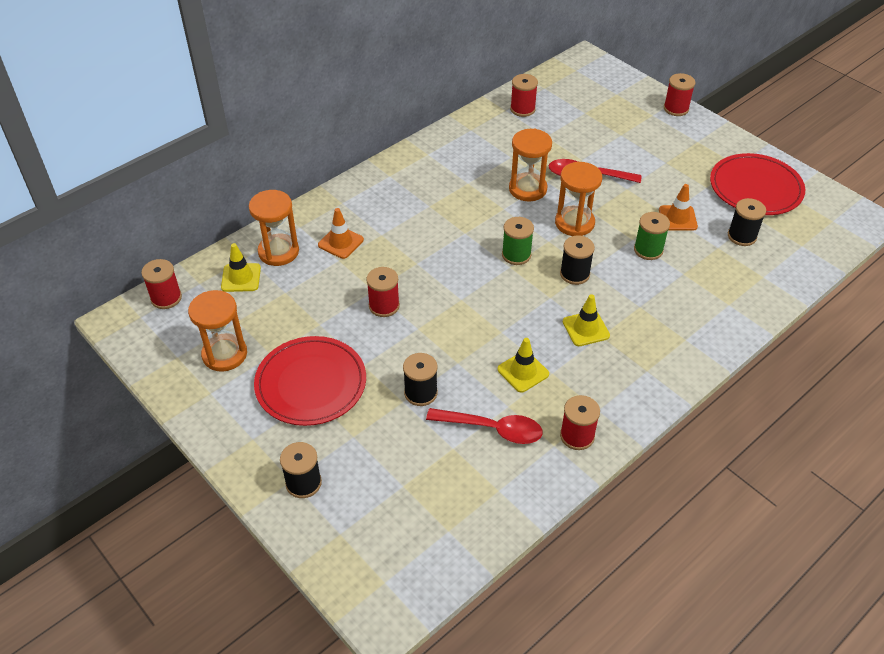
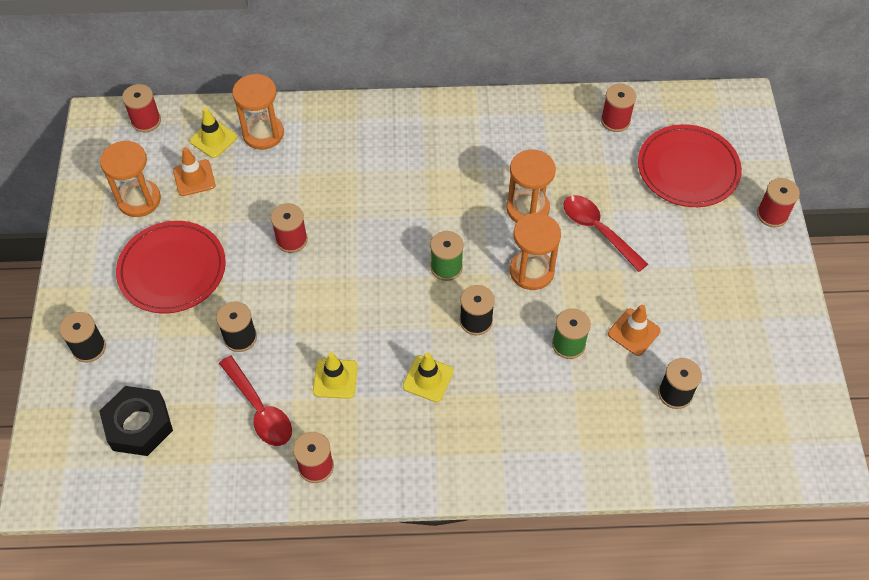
camera: 40 degrees right, 10 degrees up
orange traffic cone [318,208,364,259] -> orange traffic cone moved to [173,147,216,196]
red plate [710,153,805,215] -> red plate moved to [638,124,742,207]
none -> black nut [99,386,173,456]

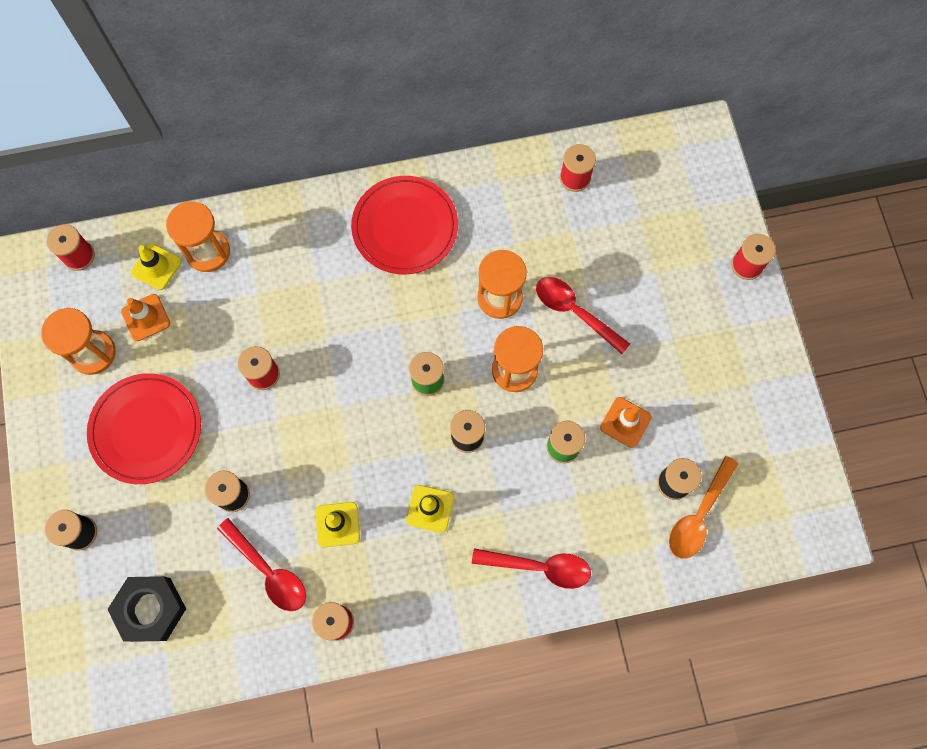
camera: 10 degrees left, 15 degrees up
red plate [638,124,742,207] -> red plate moved to [351,176,458,274]
none -> red spoon [472,548,591,589]
none -> orange spoon [669,456,738,559]

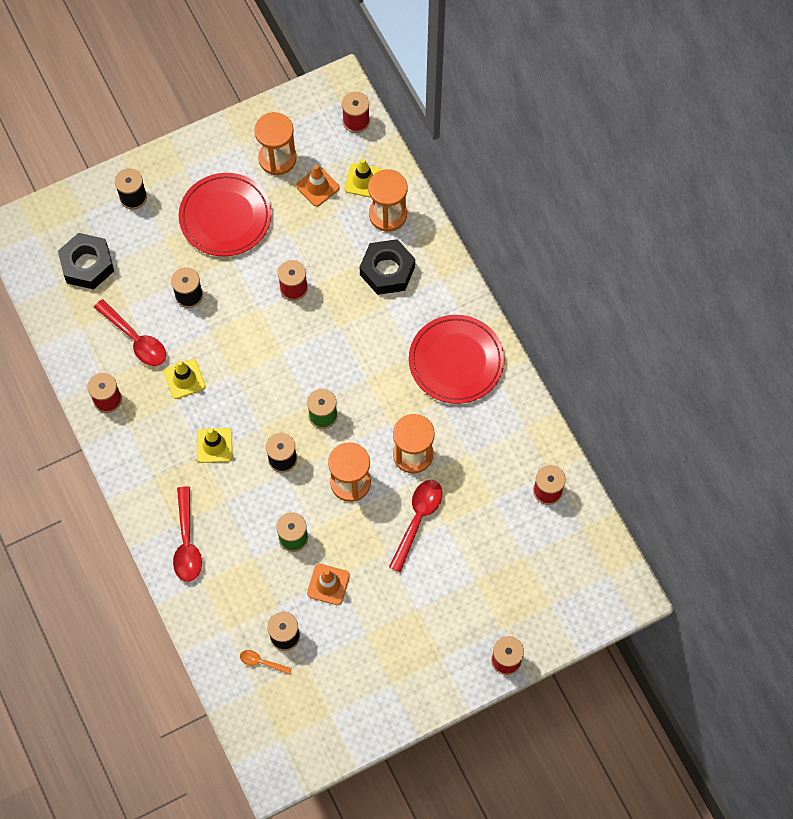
camera: 75 degrees right, 5 degrees down
red spoon [217,518,306,611] -> red spoon turned 75 degrees counterclockwise [94,299,166,366]
orange spoon [669,456,738,559] -> orange spoon [240,650,292,675], size x0.52
none -> black nut [360,239,415,295]

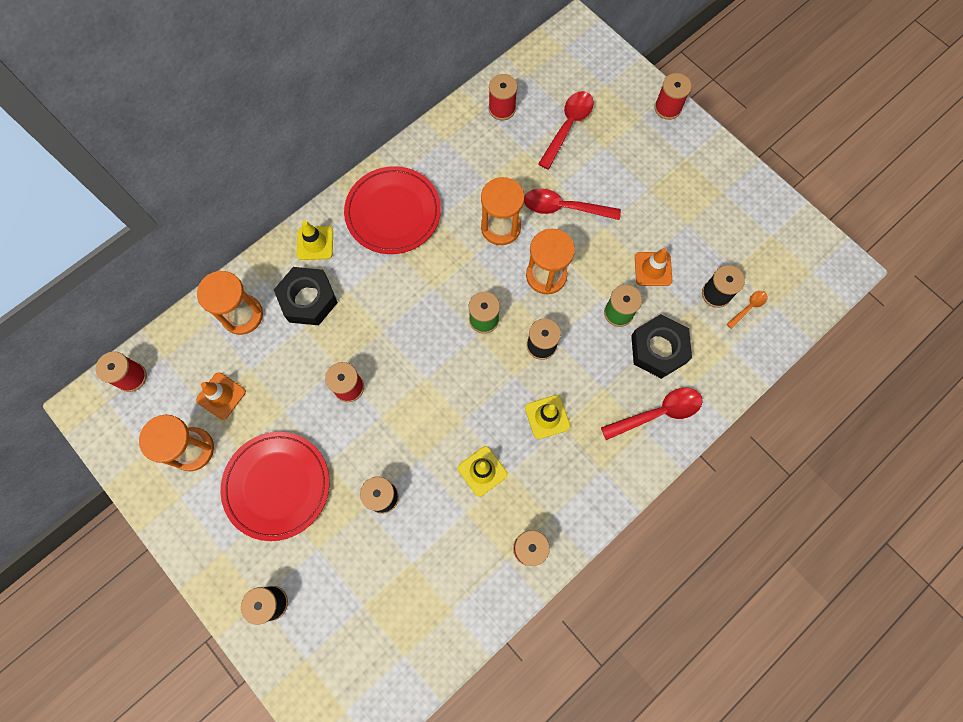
camera: 105 degrees left, 5 degrees up
black nut [58,233,114,290] -> black nut moved to [631,314,692,379]
red spoon [94,299,166,366] -> red spoon moved to [538,91,594,170]
orange spoon [240,650,292,675] -> orange spoon turned 135 degrees counterclockwise [727,291,767,329]
yellow traffic cone [344,159,382,198] -> yellow traffic cone moved to [297,221,333,260]

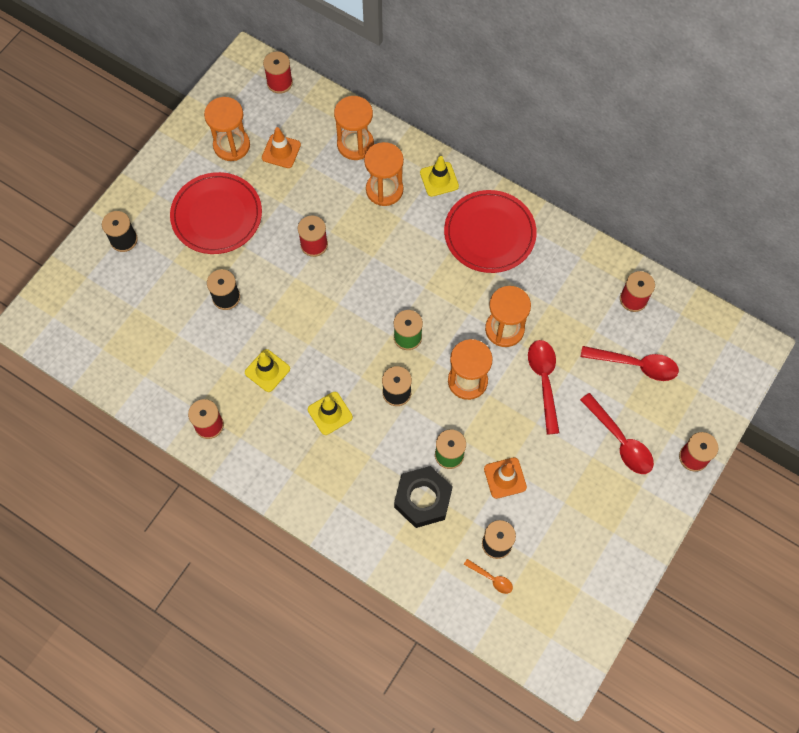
camera: 75 degrees right, 5 degrees down
black nut [274,267,338,325] -> orange hourglass [364,142,404,206]
red spoon [601,388,703,440] -> red spoon moved to [580,393,654,474]

